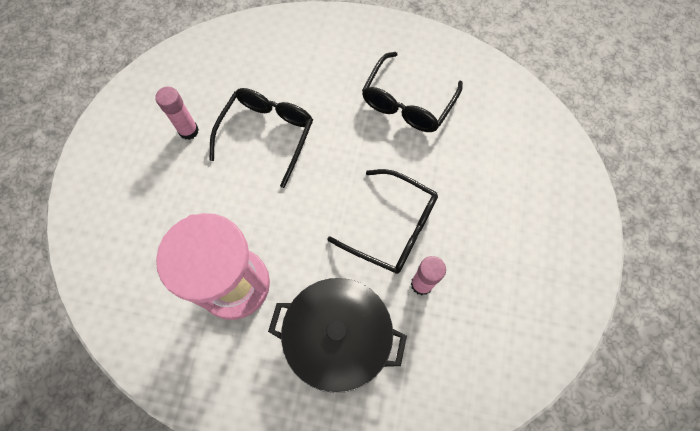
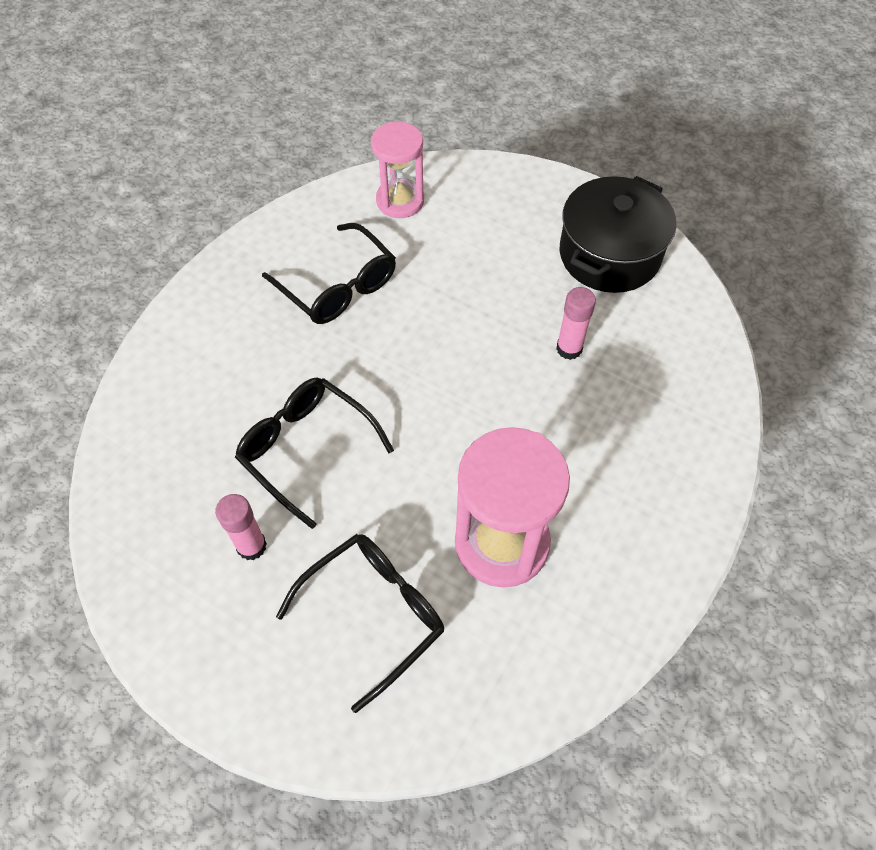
camera: 70 degrees left, 10 degrees down
black pot [268,278,407,393] -> black pot moved to [559,176,676,293]
black glasses [327,169,438,274] -> black glasses moved to [276,534,444,713]
none -> pink hourglass [371,122,424,218]

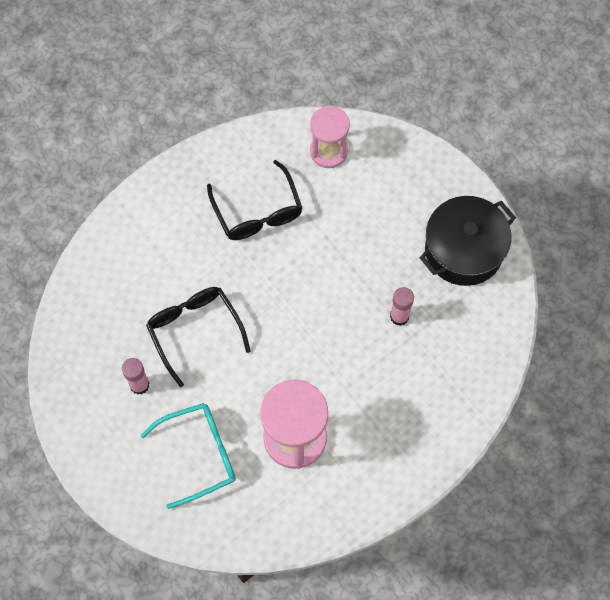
camera: 20 degrees right, 10 degrees up
black glasses [276,534,444,713] -> turquoise glasses [141,403,236,509]

